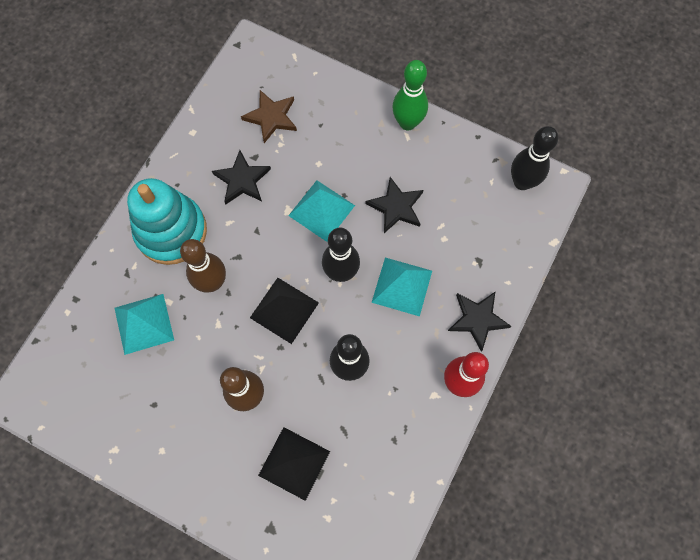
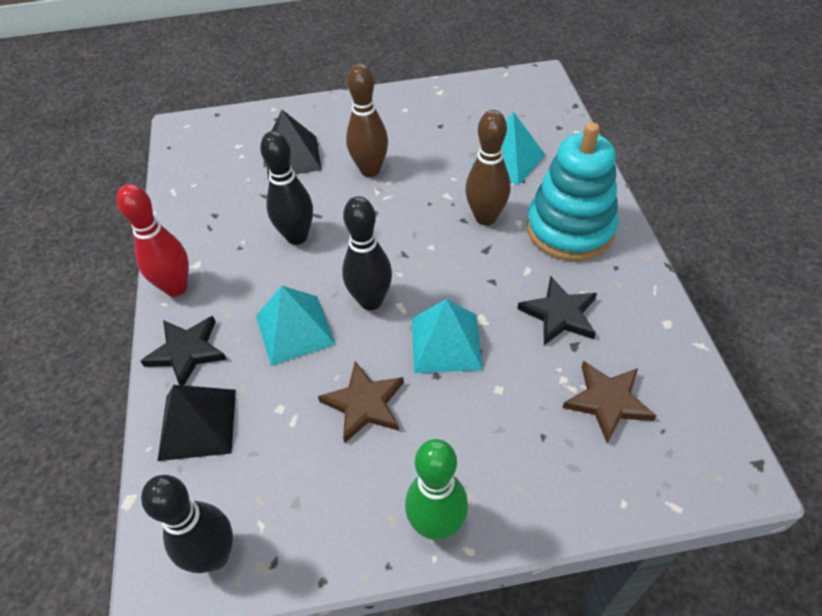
camera: 145 degrees right, 20 degrees down
black pyramid [250,278,319,344] -> black pyramid moved to [157,385,236,461]
black star [366,177,423,233] -> brown star [318,361,404,443]

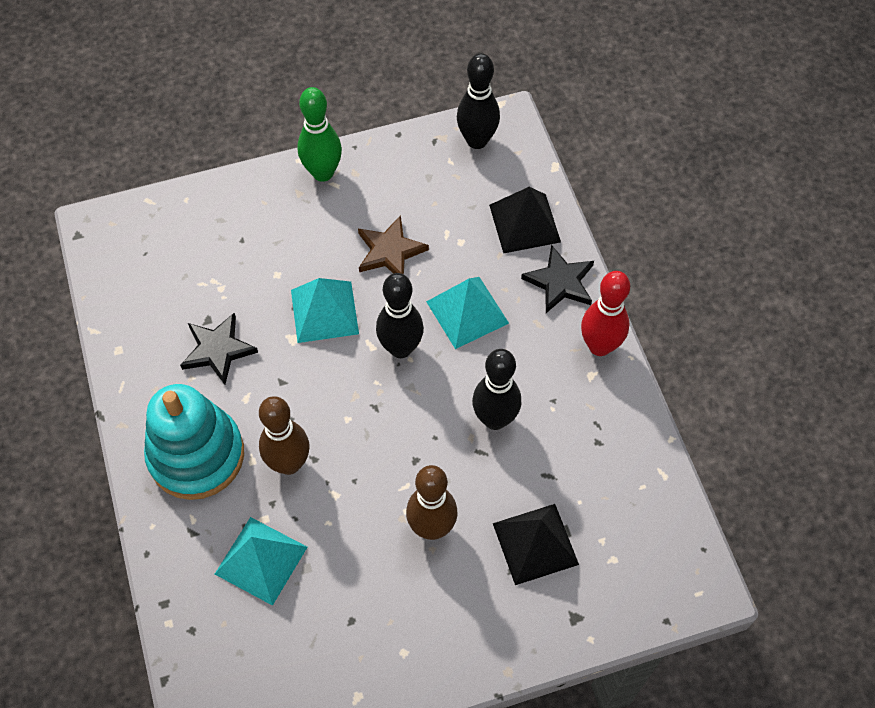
camera: 170 degrees right, 10 degrees up
brown star [563,361,657,443] -> none

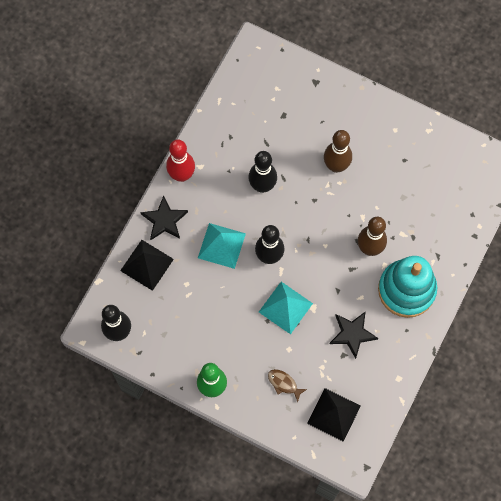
camera: 135 degrees left, 10 degrees up
turquoise pyramid [215,517,308,606] -> none
brown star [358,215,429,275] -> none
black pyramid [493,504,579,585] -> black pyramid moved to [307,388,361,442]
none -> brown fish [268,369,307,402]

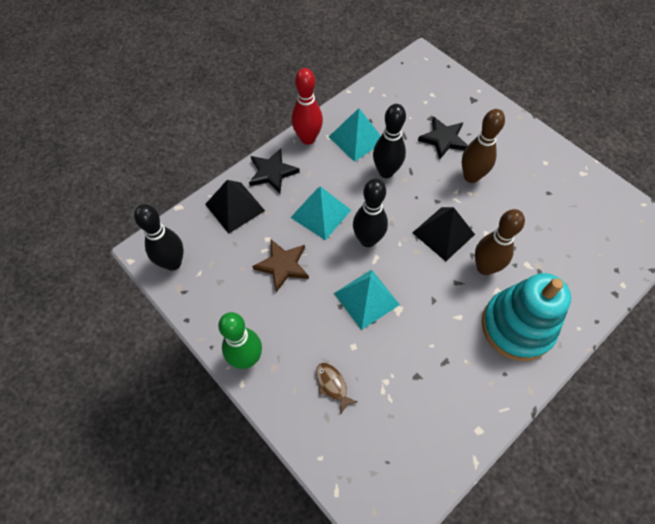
camera: 20 degrees right, 10 degrees down
black pyramid [307,388,361,442] -> black pyramid moved to [412,207,475,261]
black star [330,311,378,359] -> black star moved to [418,117,468,159]
none -> brown star [252,239,309,292]
none -> turquoise pyramid [329,108,381,162]

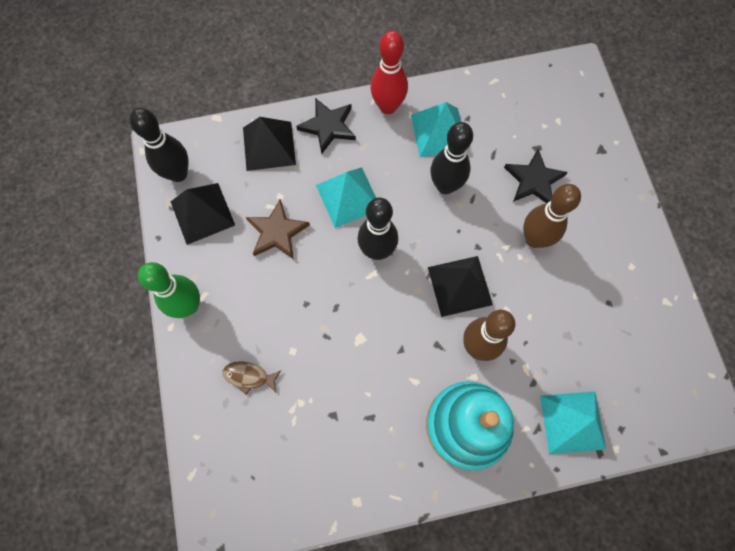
camera: 30 degrees right, 10 degrees up
brown fish [316,363,358,413] -> brown fish turned 75 degrees counterclockwise [223,361,281,395]
turquoise pyramid [334,270,400,330] -> turquoise pyramid moved to [540,392,606,454]
none -> black pyramid [171,183,235,245]

